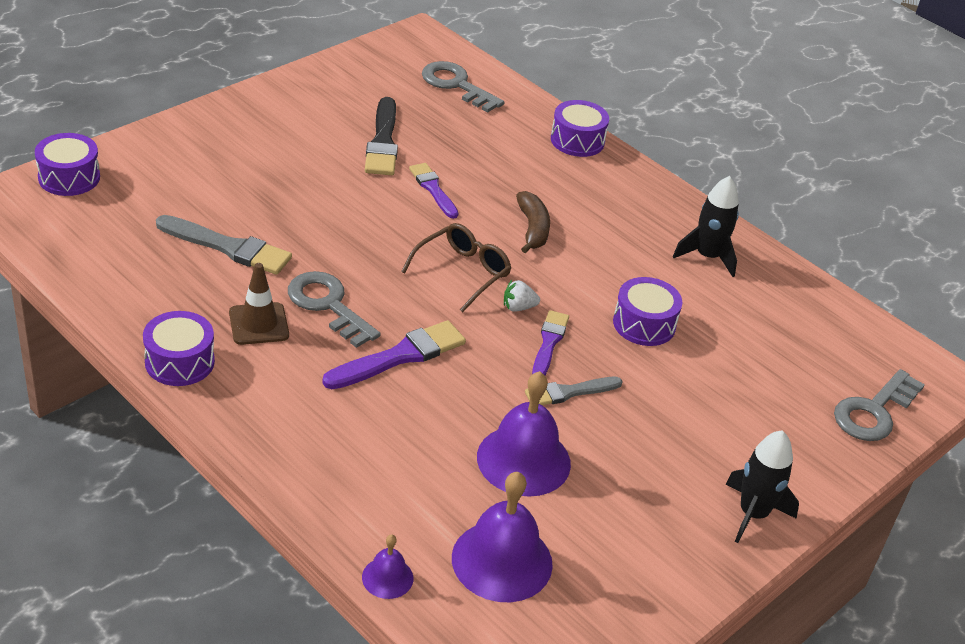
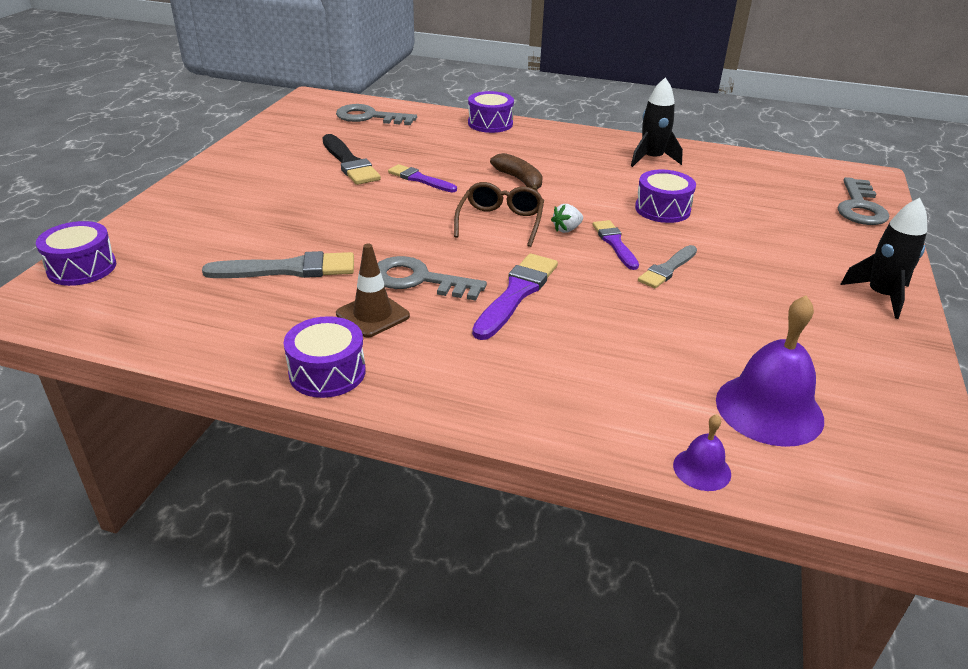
camera: 25 degrees left, 5 degrees down
purple bell [477,371,571,497] -> none

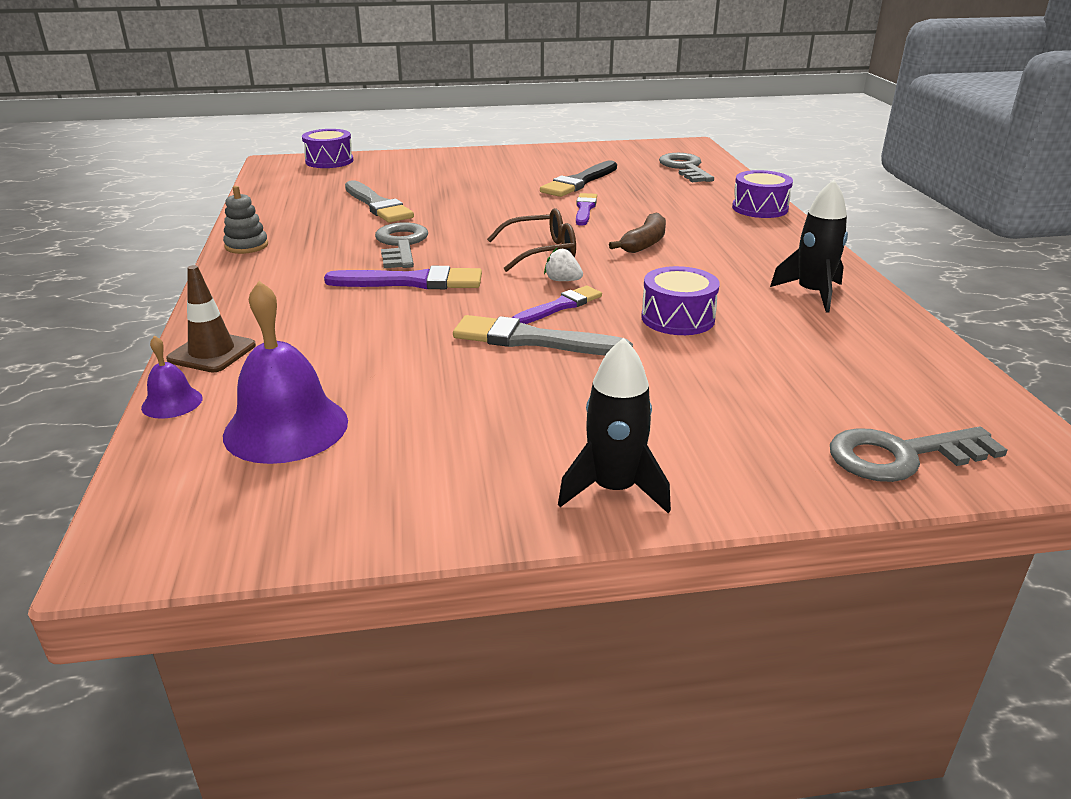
camera: 65 degrees right, 5 degrees down
purple drum [284,316,366,398] -> grey stacking toy [223,186,268,254]
brown traffic cone [336,244,410,337] -> brown traffic cone moved to [166,265,256,372]
grey brush [638,245,697,288] -> grey brush [453,315,633,355], size x1.53

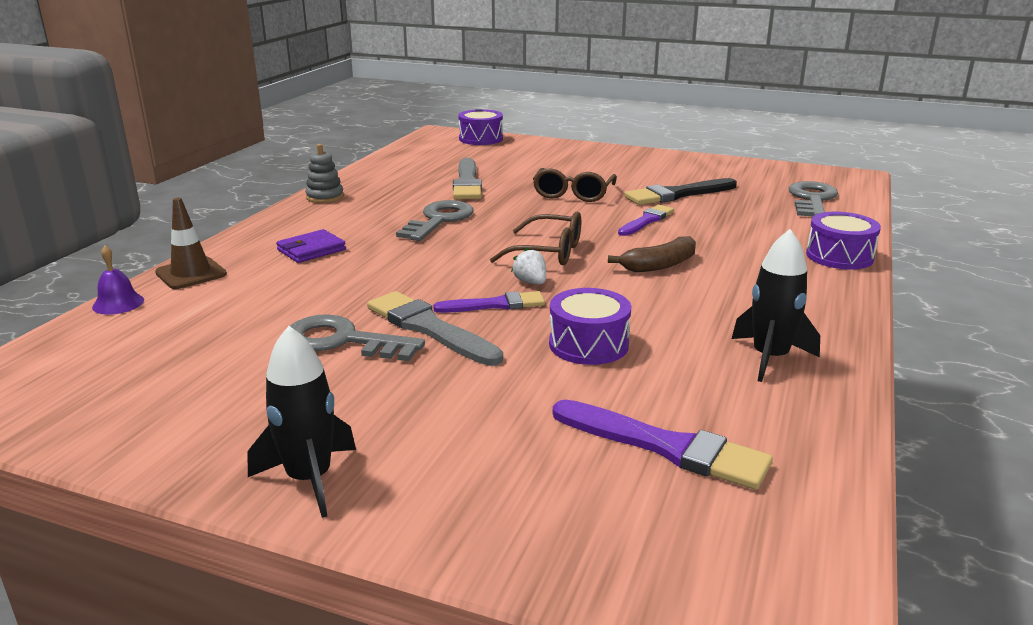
camera: 30 degrees right, 5 degrees down
purple bell [223,281,348,464] -> none
purple brush [324,266,482,289] -> purple brush moved to [553,399,773,490]
grey key [830,426,1007,482] -> grey key moved to [290,314,425,361]
none -> purple wallet [276,229,346,263]
none -> brown glasses [533,168,617,202]

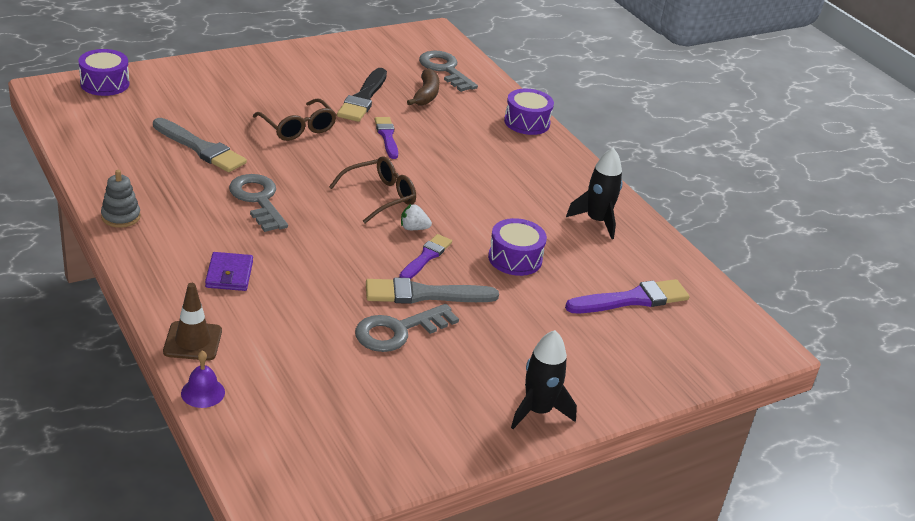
camera: 55 degrees left, 10 degrees up
brown banana [608,236,696,272] -> brown banana moved to [407,69,440,106]

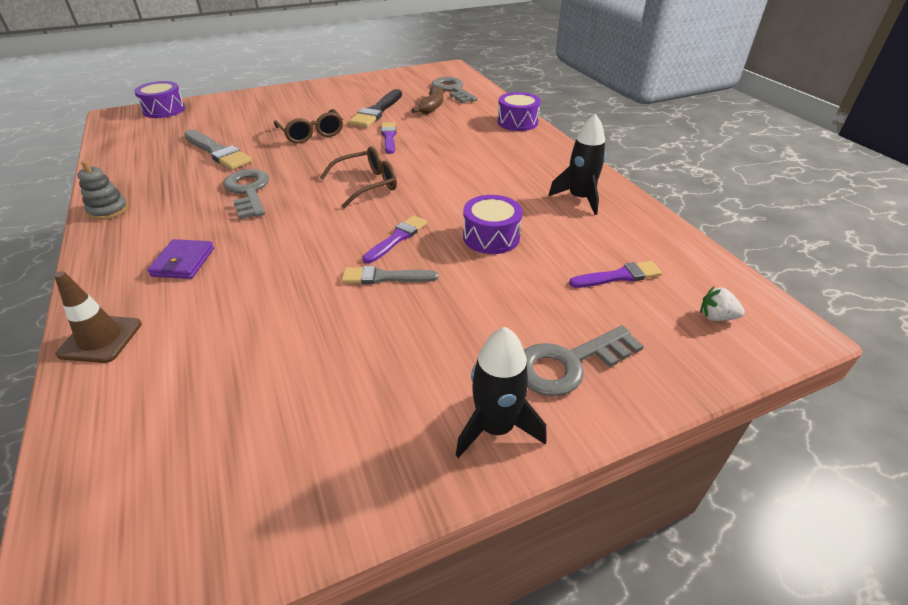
camera: 10 degrees right, 5 degrees up
purple bell [181,350,225,408] -> none
grey key [355,304,459,352] -> grey key moved to [524,325,644,396]
grey brush [366,277,499,304] -> grey brush [342,266,438,284], size x0.65
white strawberry [401,204,432,230] -> white strawberry moved to [700,287,745,321]
purple brush [565,279,690,313] -> purple brush [569,261,662,288], size x0.65

